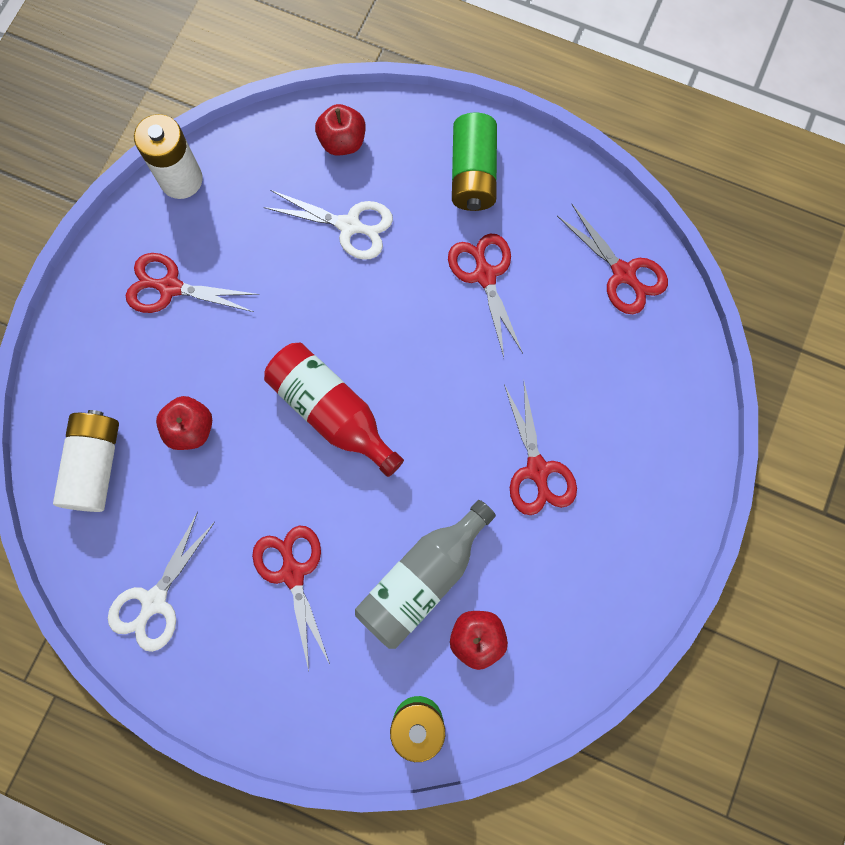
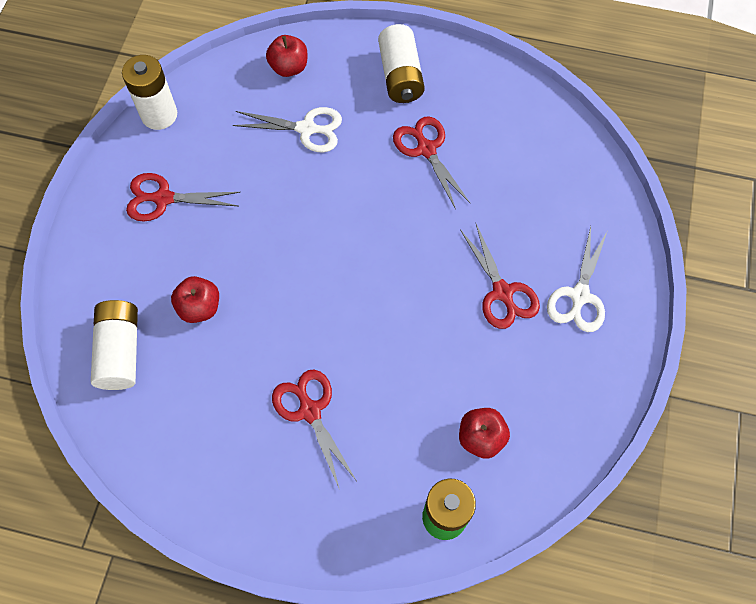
camera: 10 degrees left, 10 degrees down
white scissors [108,512,215,652] -> white scissors moved to [547,227,608,332]
red bottle [264,343,404,477] -> none
grey bottle [355,500,496,649] -> none
green battery [452,113,497,211] -> white battery [378,24,425,103]
red scissors [557,204,668,314] -> none

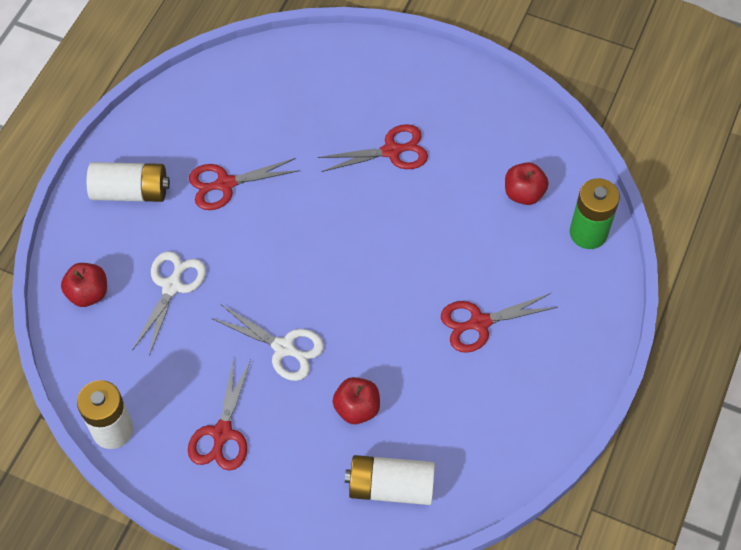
camera: 80 degrees left, 5 degrees down
white scissors [547,227,608,332] -> white scissors moved to [211,305,324,381]

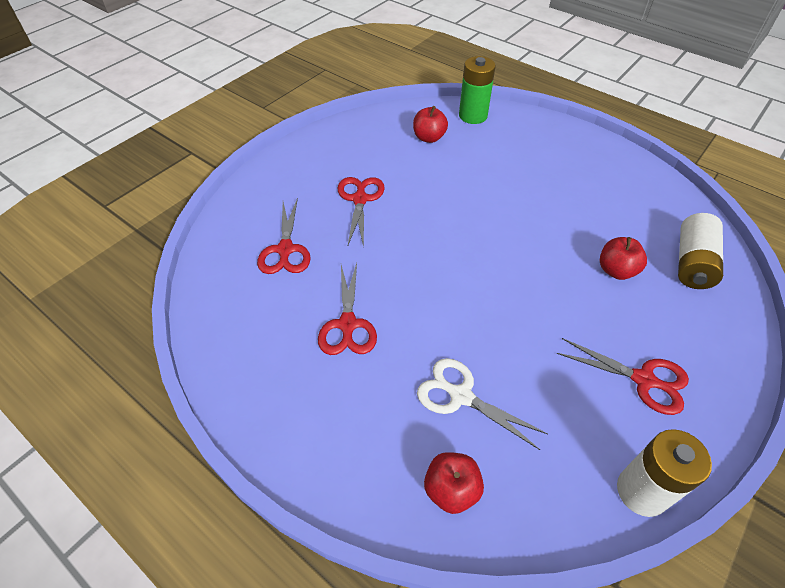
camera: 75 degrees left, 10 degrees down
white battery [87,162,170,202] -> none
white scissors [211,305,324,381] -> none
red scissors [441,293,558,353] -> red scissors moved to [257,198,311,274]

